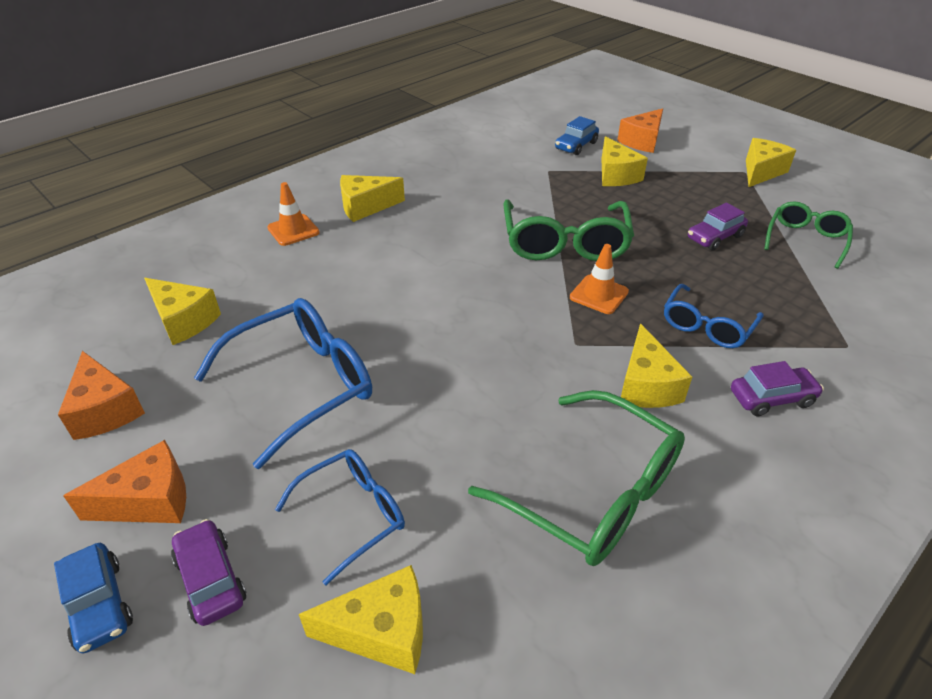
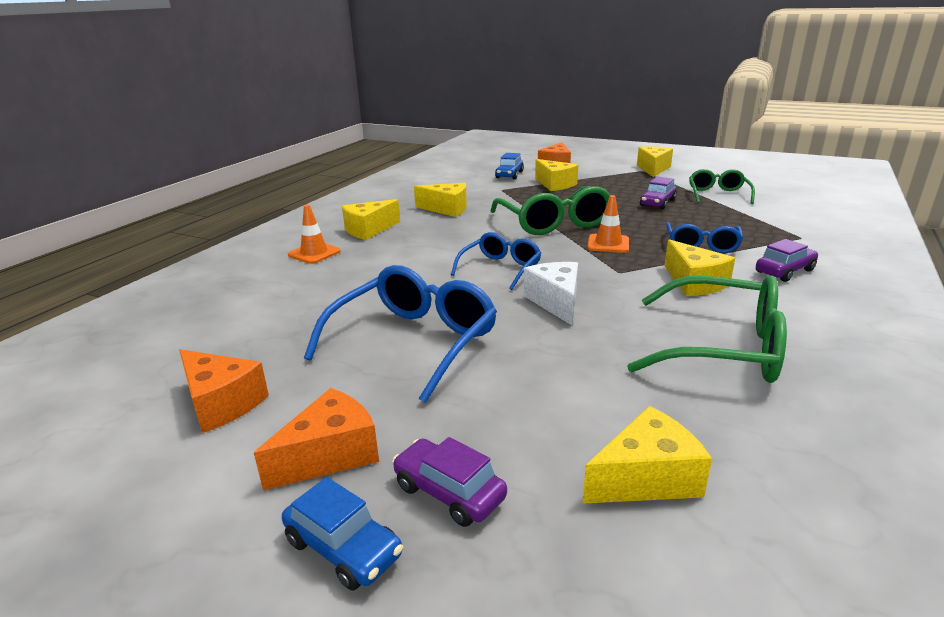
camera: 20 degrees left, 15 degrees down
yellow cheese [144,278,221,345] -> yellow cheese moved to [414,183,467,217]
blue glasses [275,449,405,585] -> blue glasses moved to [451,232,541,290]
none -> white cheese [523,262,578,325]

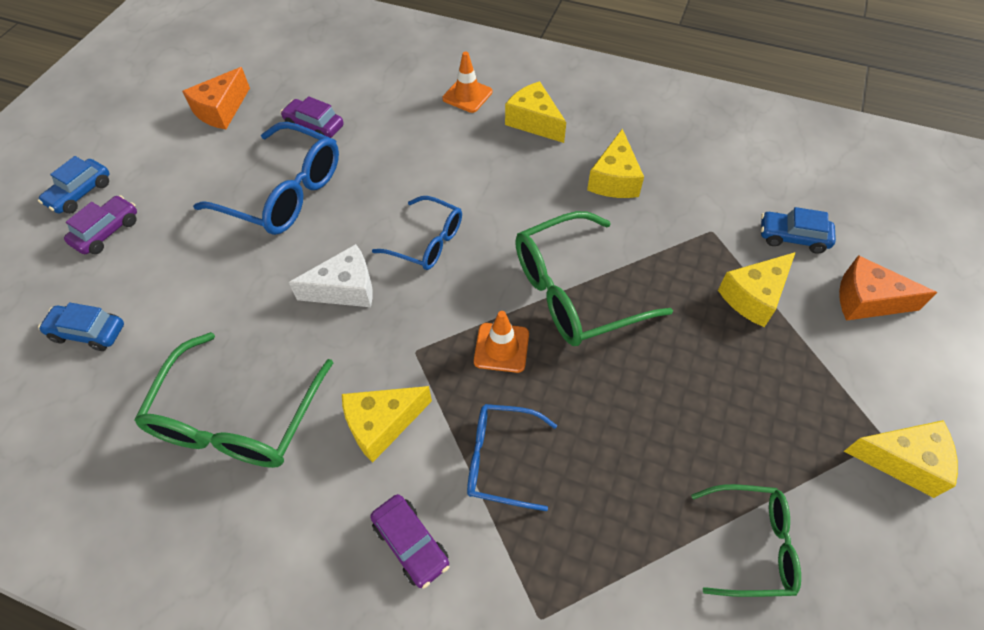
camera: 85 degrees right, 30 degrees up
orange cheese [254,388,379,490] -> none
yellow cheese [583,406,712,504] -> blue car [38,302,124,351]
purple car [640,176,677,209] -> purple car moved to [280,96,344,138]

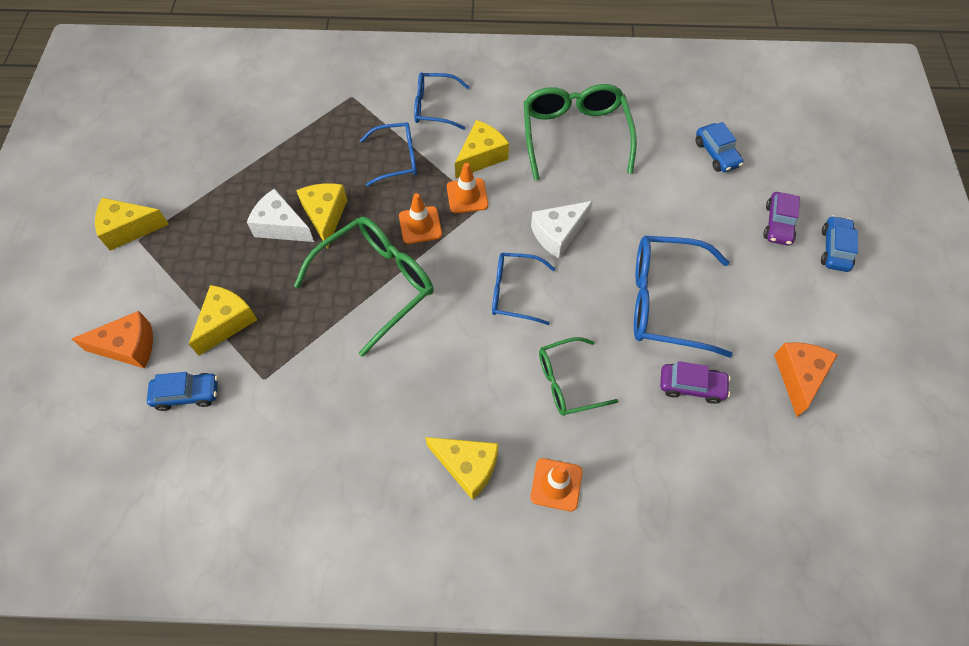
camera: 160 degrees right, 5 degrees up
blue car [38,302,124,351] -> blue car turned 75 degrees clockwise [695,122,744,172]
purple car [370,494,449,588] -> blue glasses [414,72,469,130]
yellow cheese [587,129,644,198] -> yellow cheese moved to [296,183,347,249]
green glasses [691,484,801,597] -> green glasses moved to [539,337,618,416]
none -> white cheese [247,188,314,242]
none -> orange traffic cone [447,163,488,213]

